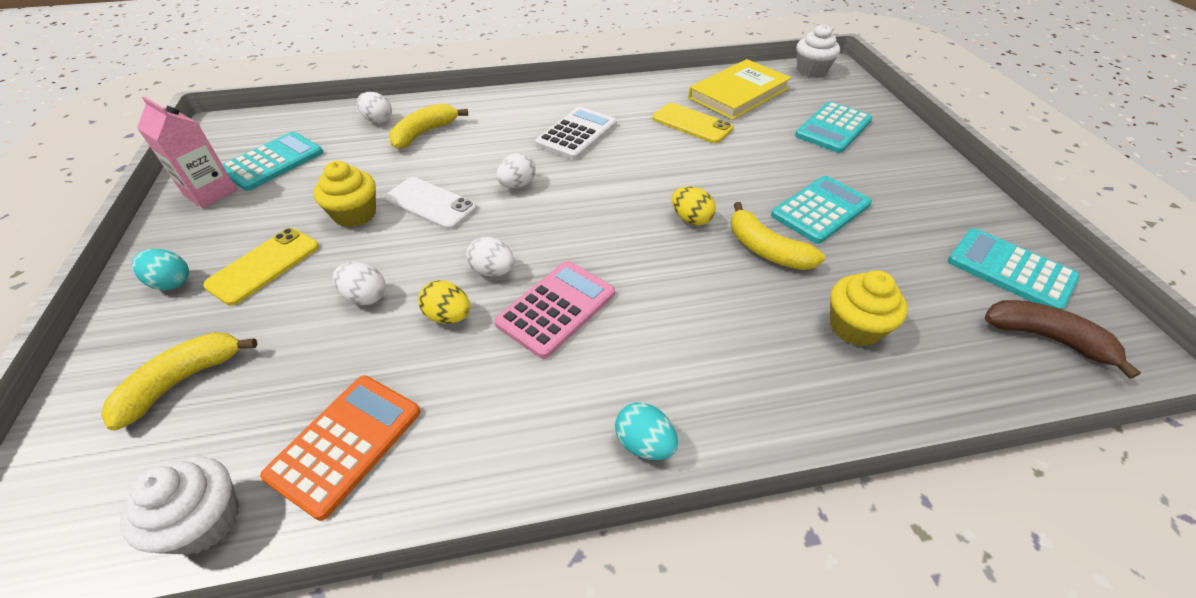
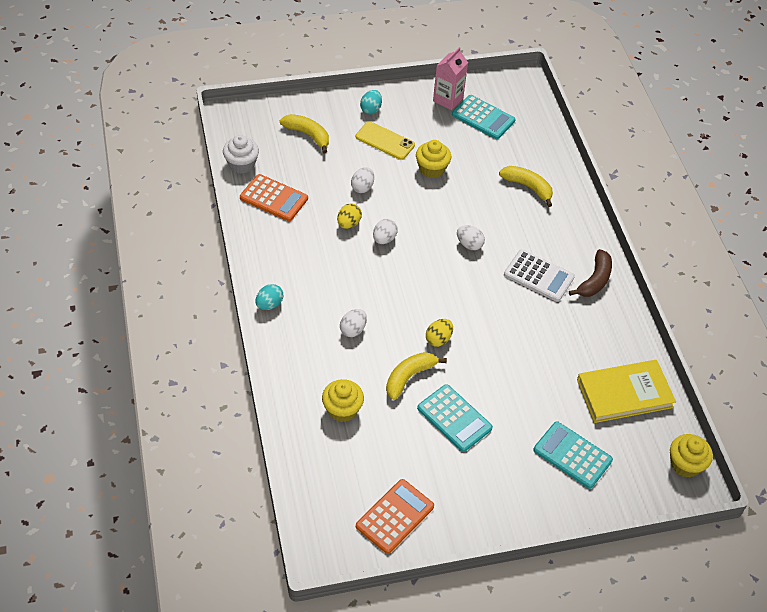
camera: 85 degrees right, 5 degrees up
white egg [357,92,392,123] -> white egg moved to [340,309,367,337]
white phone [384,177,477,230] -> none
pink calculator [494,261,615,359] -> none
yellow phone [652,103,733,143] -> none
yellow book [688,59,791,120] -> yellow book turned 60 degrees counterclockwise [577,360,676,423]
white cupcake [797,24,840,77] -> yellow cupcake [670,434,713,478]
turquoise calculator [948,228,1080,310] -> orange calculator [356,479,434,554]
brown banana [985,300,1141,379] -> brown banana moved to [569,249,612,297]

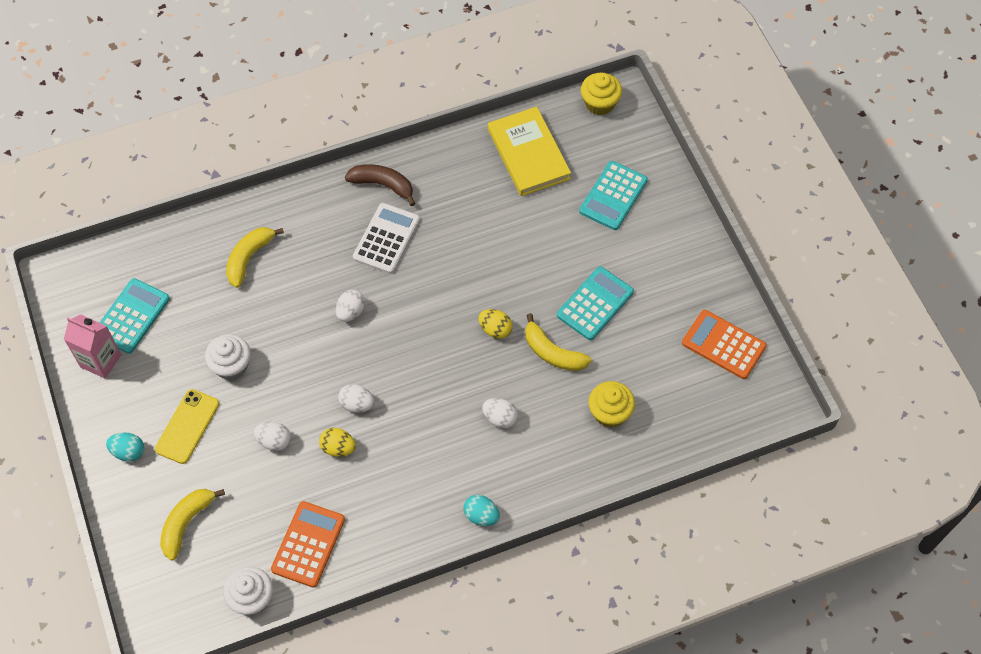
camera: 95 degrees left, 10 degrees up
yellow cupcake [416,140,451,178] -> white cupcake [205,334,251,380]

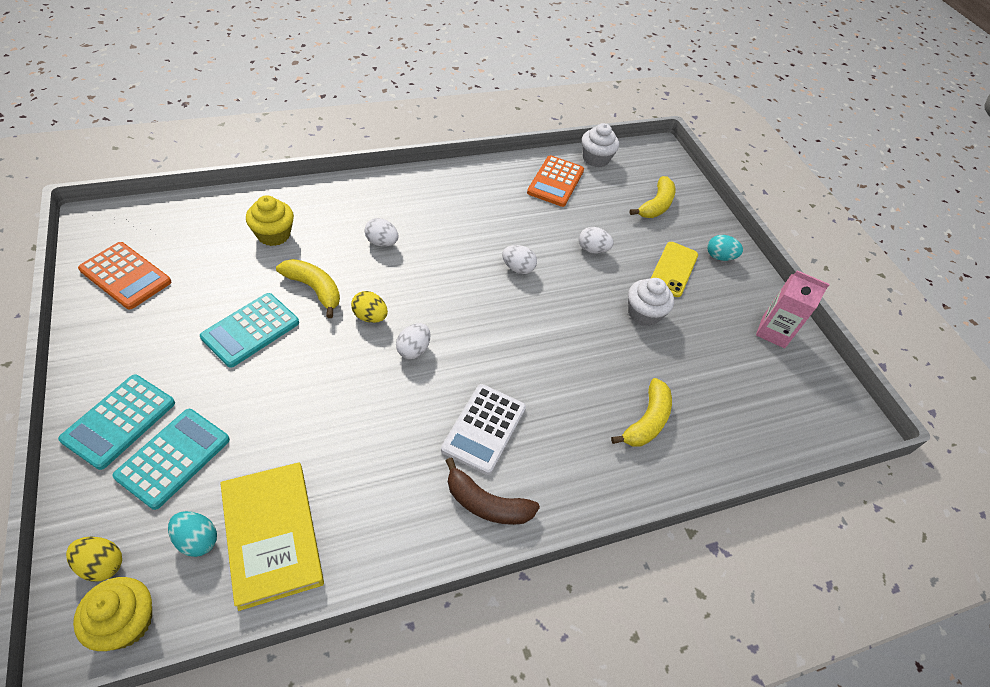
camera: 175 degrees right, 10 degrees down
turquoise calculator [100,278,170,354] -> turquoise calculator moved to [58,374,175,470]
yellow egg [319,428,356,457] -> yellow egg moved to [66,537,122,582]
white egg [336,290,365,322] -> white egg moved to [396,323,430,359]
turquoise egg [463,495,500,526] -> turquoise egg moved to [168,511,217,557]

